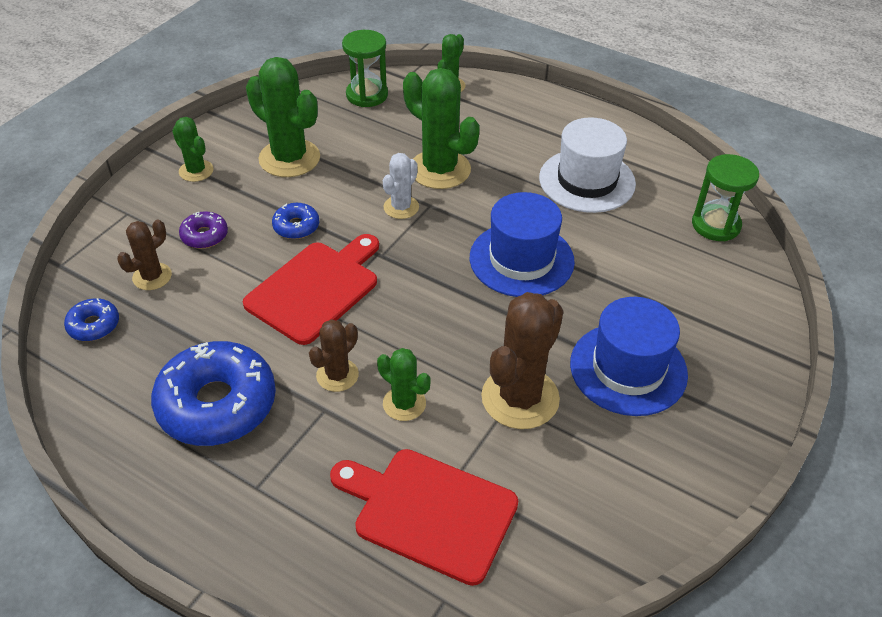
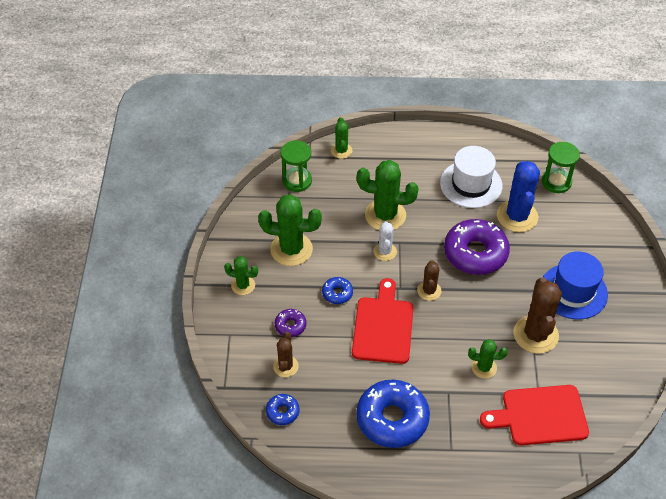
camera: 30 degrees left, 5 degrees up
brown cactus [309,319,359,392] -> brown cactus moved to [417,260,441,301]
blue hat [470,192,575,297] -> purple donut [444,219,510,275]
none -> blue cactus [497,161,540,232]

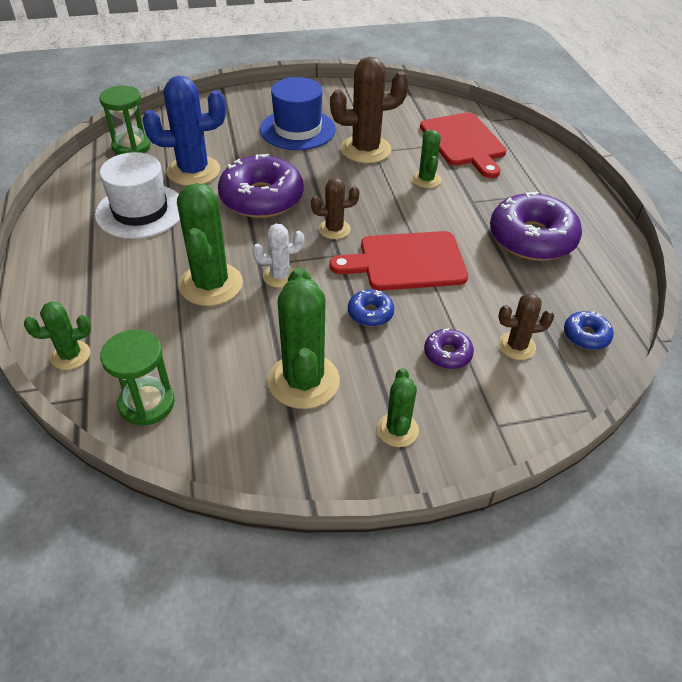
camera: 105 degrees left, 5 degrees down
blue donut [356,380,430,448] -> purple donut [490,191,582,261]

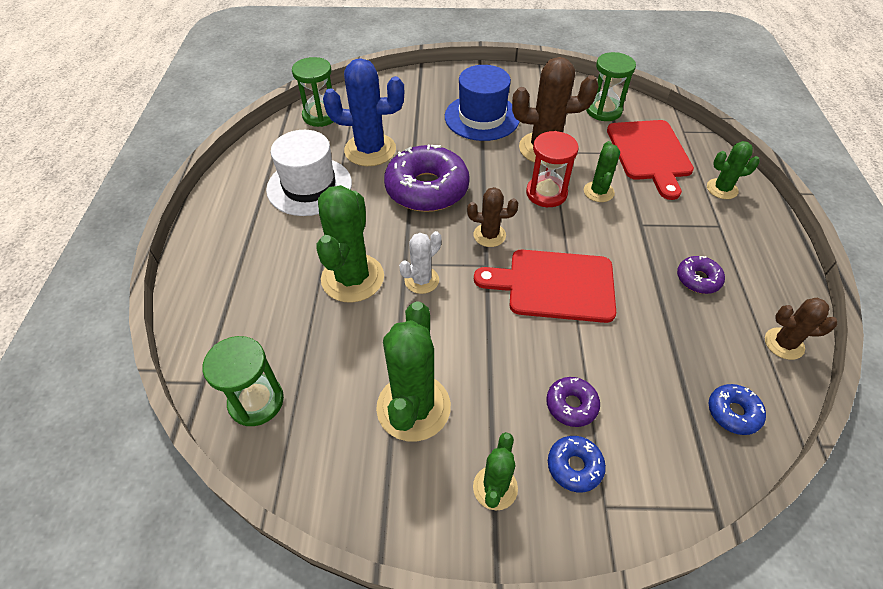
camera: 15 degrees right, 5 degrees up
green cactus [24,302,91,370] -> green cactus moved to [707,141,760,199]
white cactus [252,224,304,288] -> white cactus turned 45 degrees counterclockwise [399,231,442,294]
blue donut [348,289,394,327] -> blue donut moved to [548,436,606,492]
purple donut [490,191,582,261] -> purple donut [677,256,725,294], size x0.47
brown cactus [498,293,554,360] -> brown cactus moved to [765,298,837,360]
none -> red hourglass [526,131,579,207]
none -> green hourglass [586,52,636,121]

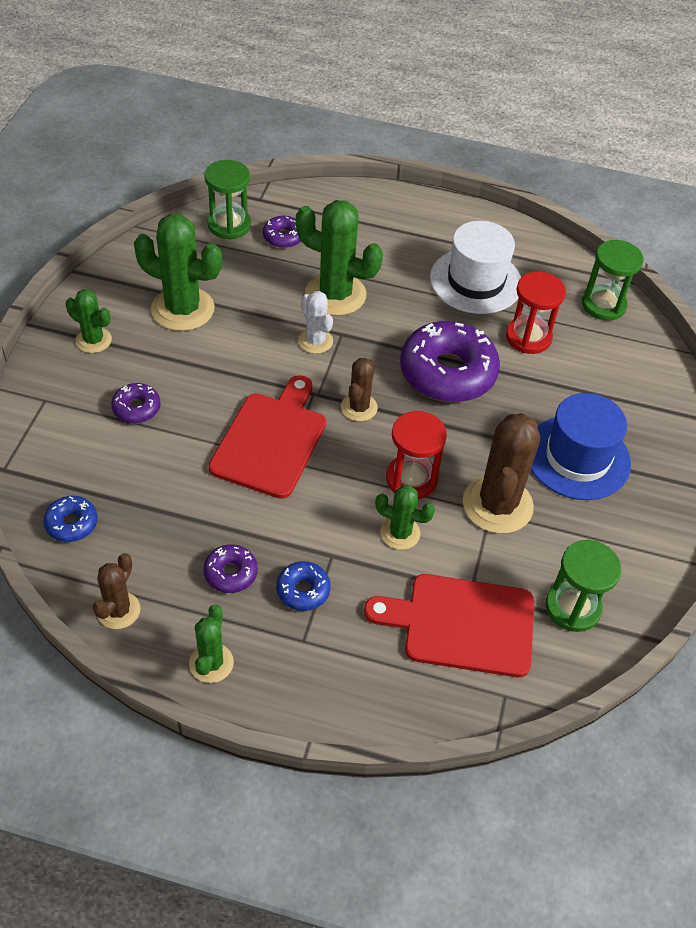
camera: 100 degrees right, 0 degrees up
blue cactus [323,58,404,166] -> red hourglass [506,271,566,354]
blue donut [548,436,606,492] -> blue donut moved to [276,561,331,611]
green cactus [707,141,760,199] -> green cactus moved to [189,605,234,683]
none -> purple donut [263,216,301,248]

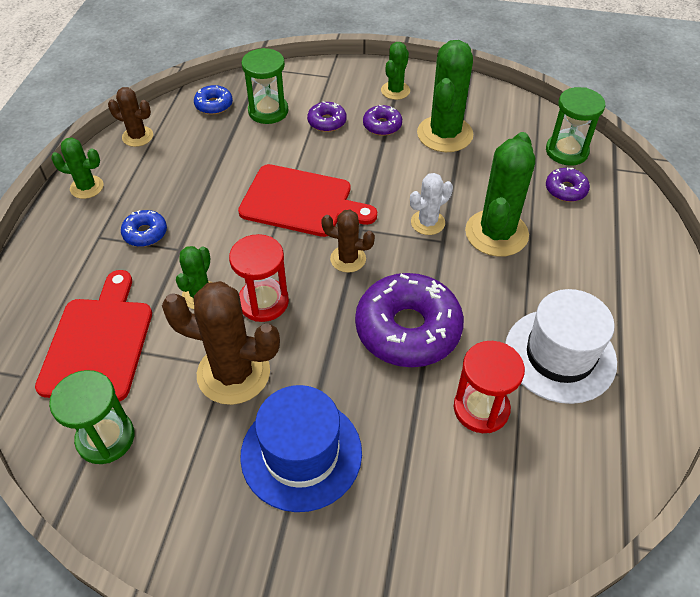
camera: 90 degrees right, 0 degrees up
purple donut [204,544,258,593] -> purple donut moved to [363,105,402,136]
green hourglass [582,240,644,321] -> green hourglass moved to [241,48,288,124]

